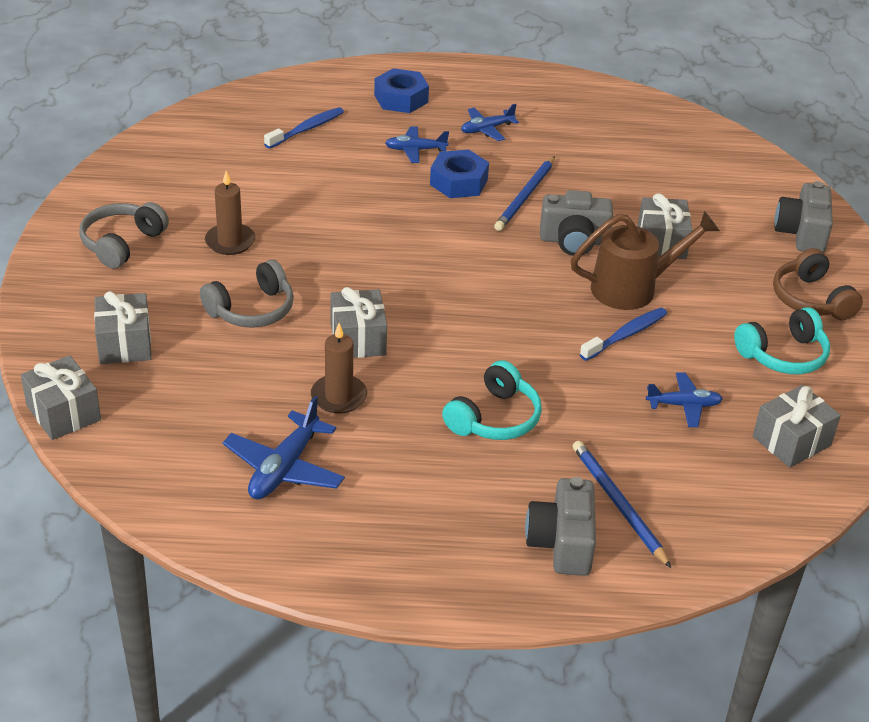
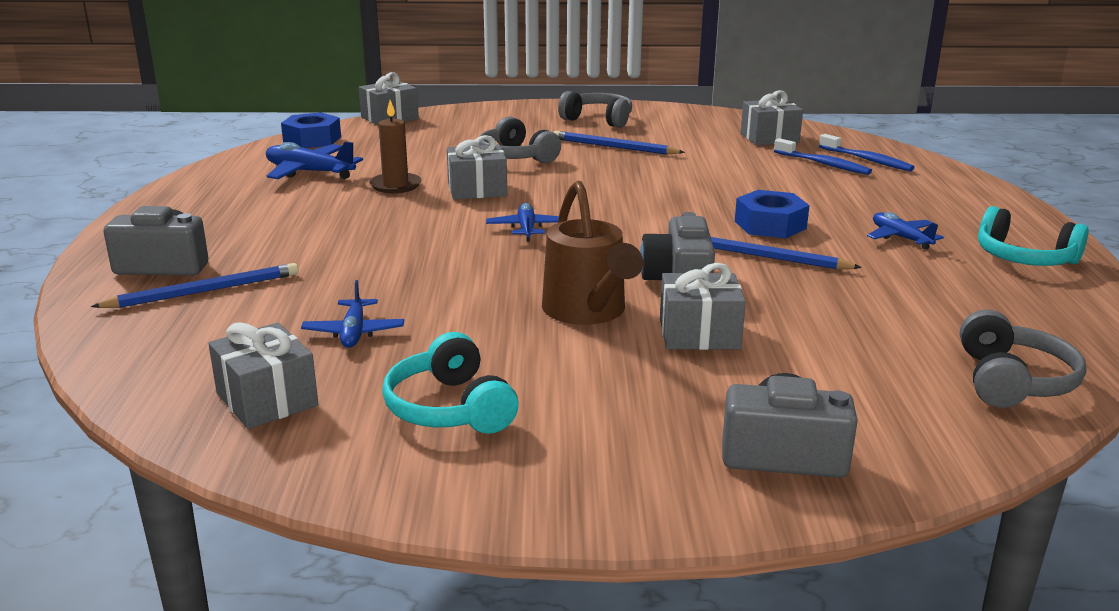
camera: 90 degrees right, 15 degrees down
grey gift [94,291,151,364] -> grey gift moved to [741,90,803,145]
brown candle [205,171,255,255] -> blue pencil [554,131,685,155]
blue nut [374,68,429,113] -> blue nut moved to [281,112,341,148]
blue plane [385,126,449,163] -> blue plane moved to [486,203,559,242]
turquoise headphones [442,360,542,440] -> turquoise headphones moved to [978,206,1089,266]
blue toothbrush [580,308,667,361] -> blue toothbrush moved to [819,134,915,171]
brown headphones [773,248,863,321] -> none
none -> grey headphones [960,310,1087,408]

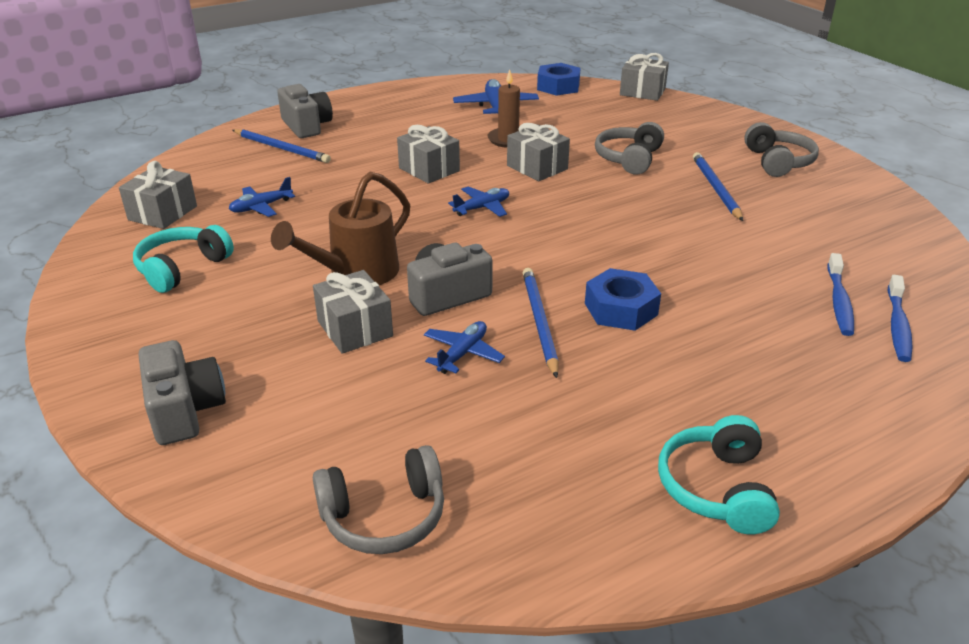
camera: 60 degrees right, 10 degrees up
grey gift [741,90,803,145] -> grey gift moved to [397,125,460,184]
blue plane [867,212,944,250] -> blue plane moved to [424,321,505,374]

